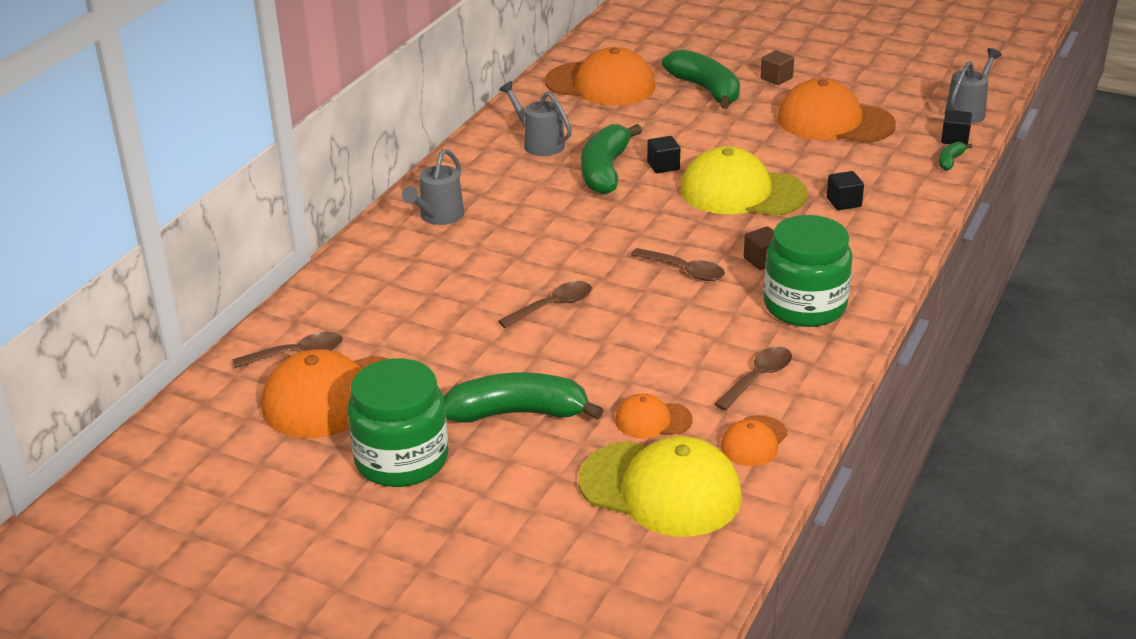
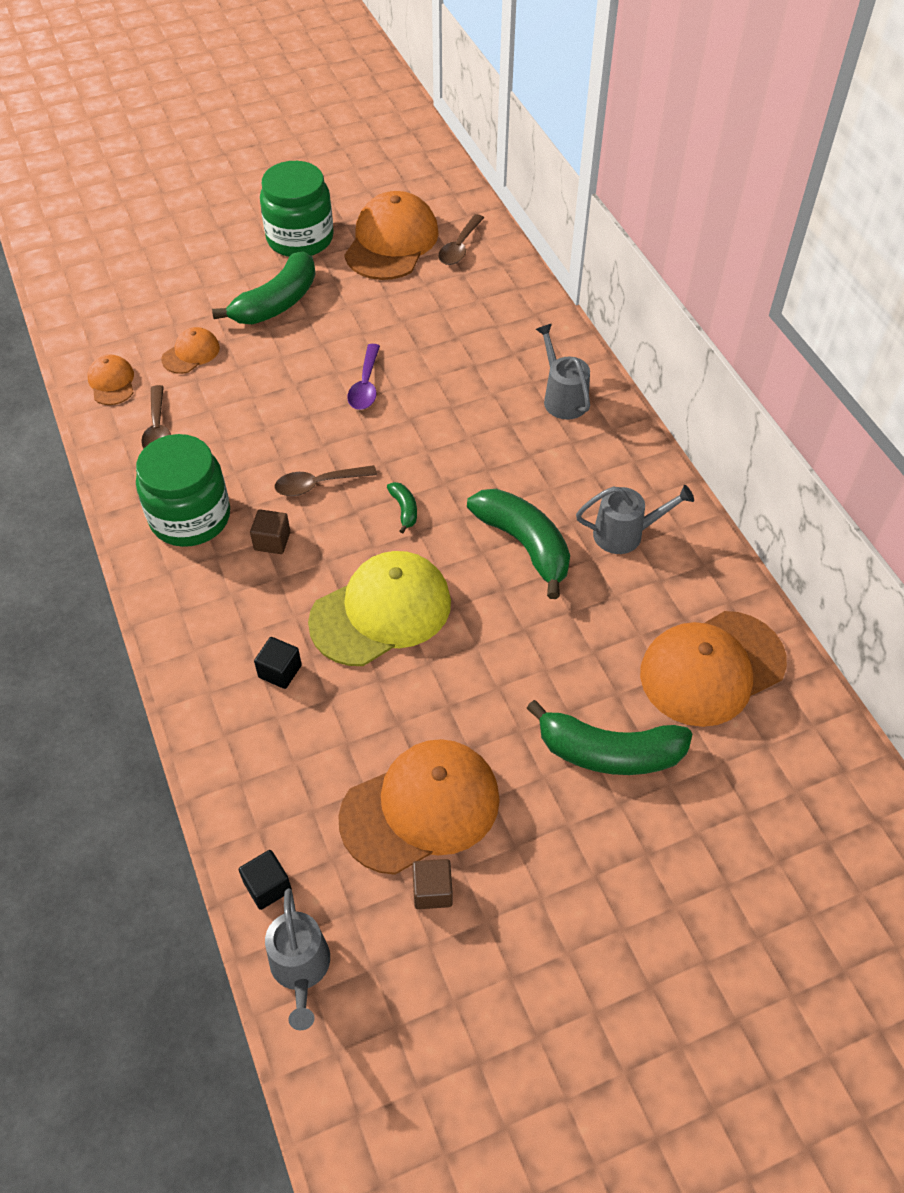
camera: 130 degrees right, 20 degrees up
brown spoon [498,281,592,328] -> purple spoon [347,344,380,410]
yellow cap [579,436,742,537] -> none
black cube [647,136,680,173] -> none
brown cube [761,50,794,85] -> brown cube moved to [412,859,453,909]
green banana [939,141,972,171] -> green banana moved to [387,482,417,534]

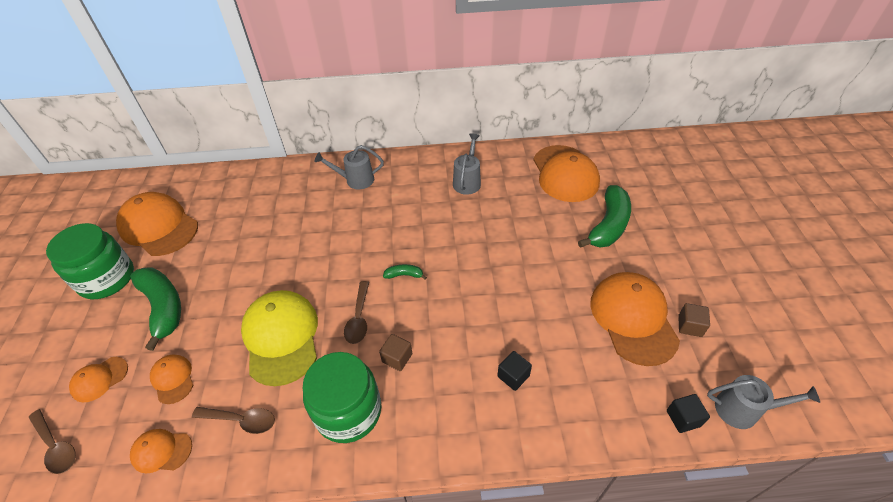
camera: 70 degrees left, 5 degrees down
yellow cap [308,551,451,666] -> yellow cap moved to [241,290,318,386]
purple spoon [347,344,380,410] -> none
brown spoon [438,214,484,265] -> brown spoon moved to [29,409,76,474]
green banana [467,489,570,599] -> none
none -> orange cap [69,357,128,402]

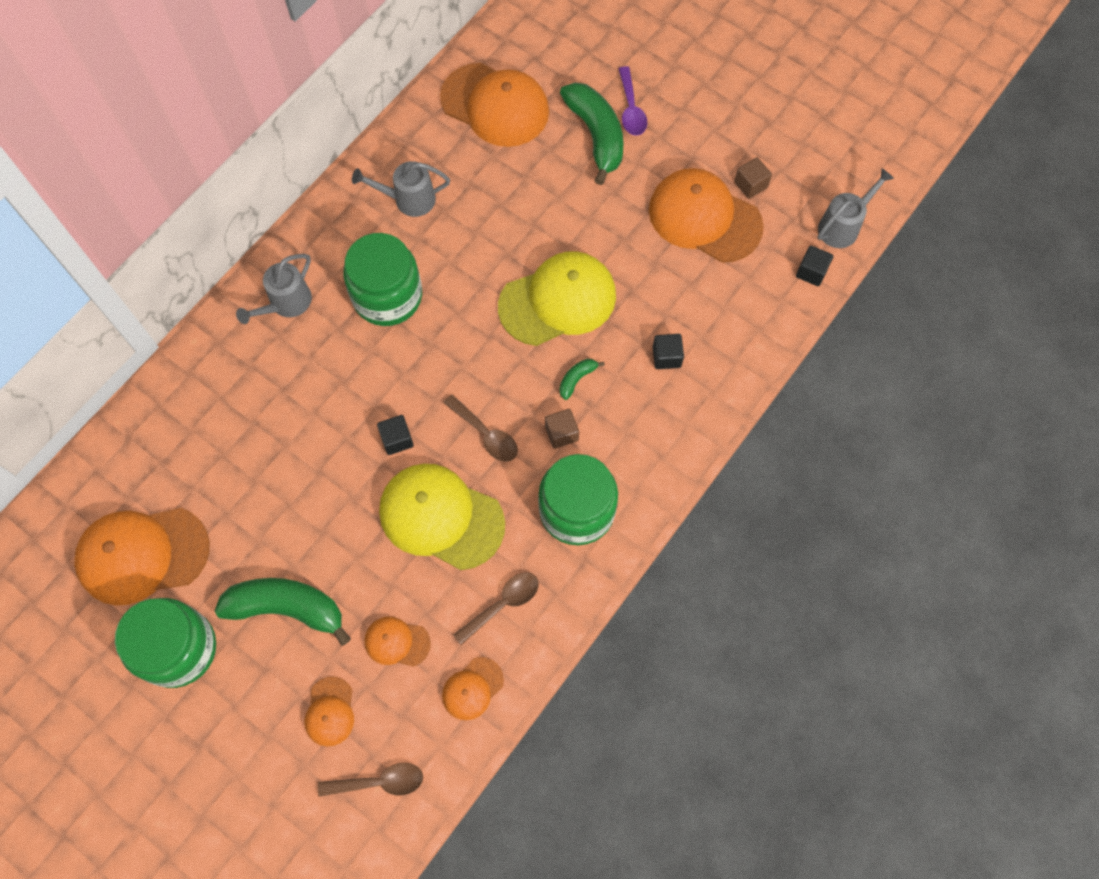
camera: 50 degrees left, 20 degrees up
green banana [383,264,427,280] -> green banana moved to [559,359,605,400]
grey watering can [453,134,481,195] -> grey watering can turned 60 degrees counterclockwise [352,161,450,217]
none -> green jar [343,233,422,326]
none -> black cube [377,415,414,455]
none -> yellow cap [498,251,616,346]
none -> purple spoon [618,66,647,136]

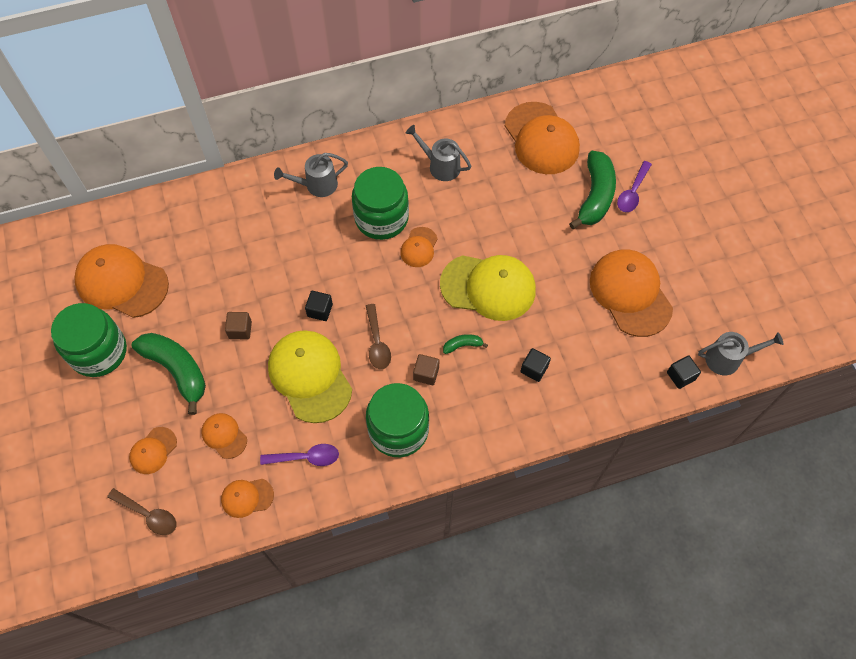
camera: 35 degrees right, 5 degrees down
brown spoon [453,572,539,645] -> purple spoon [260,444,339,466]
brown cube [734,157,772,199] -> brown cube moved to [225,312,252,339]
none -> orange cap [400,227,438,267]

